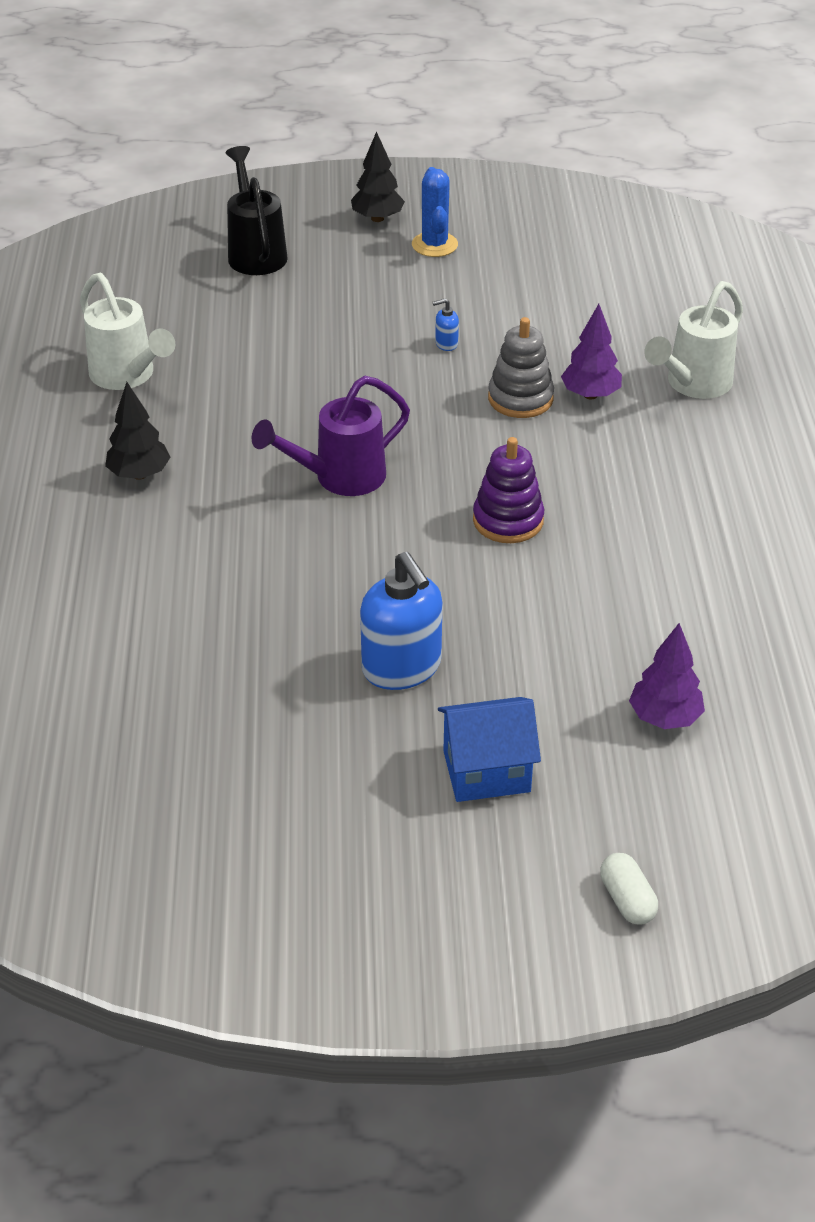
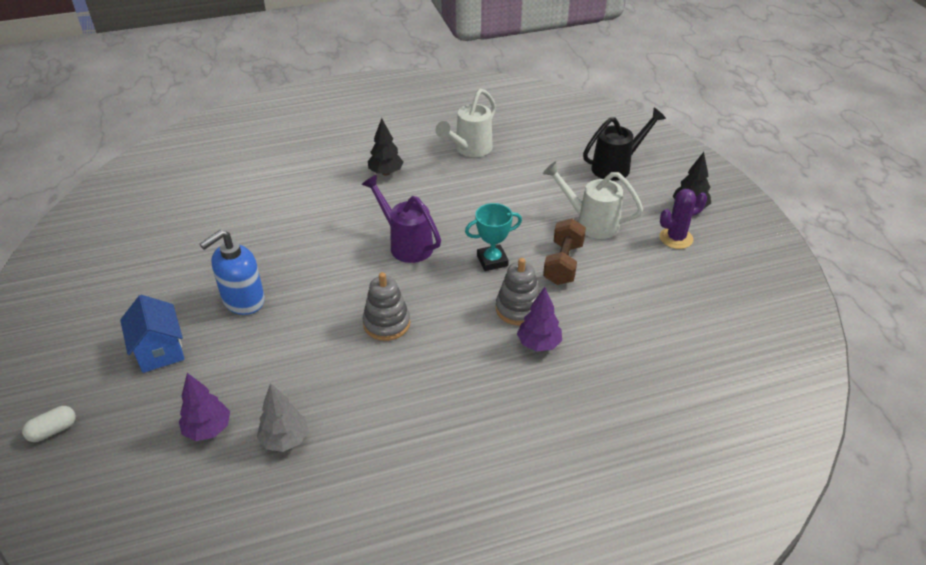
camera: 75 degrees right, 0 degrees up
blue cactus [412,167,458,257] -> purple cactus [660,189,707,249]
blue soap dispenser [433,298,459,351] -> brown dumbbell [543,218,586,285]
purple stacking toy [473,437,544,543] -> grey stacking toy [363,272,410,341]
white watering can [644,281,743,399] -> white watering can moved to [543,161,643,239]
none -> grey tree [257,383,309,452]
none -> turquoise trophy [465,203,522,271]

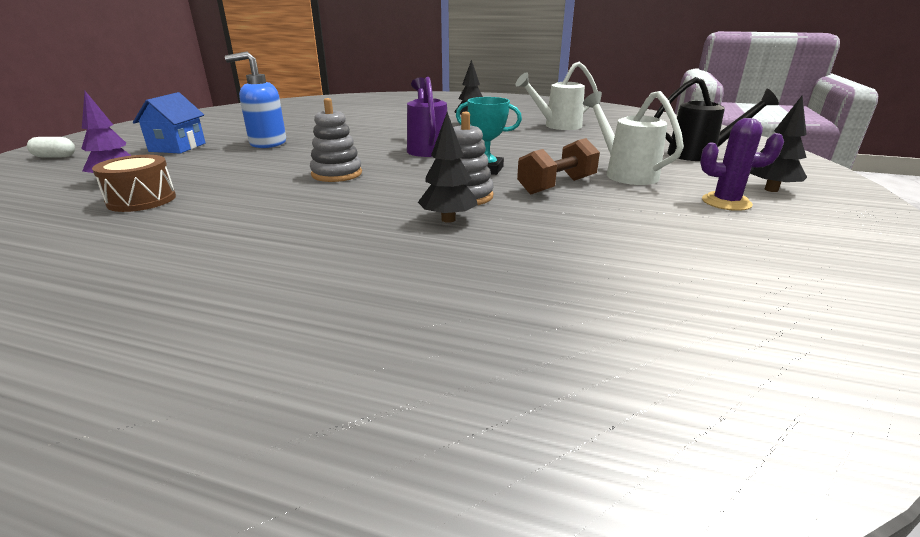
camera: 35 degrees right, 15 degrees down
grey tree [257,383,309,452] -> brown drum [92,155,176,212]
purple tree [517,287,562,351] -> black tree [418,112,478,223]

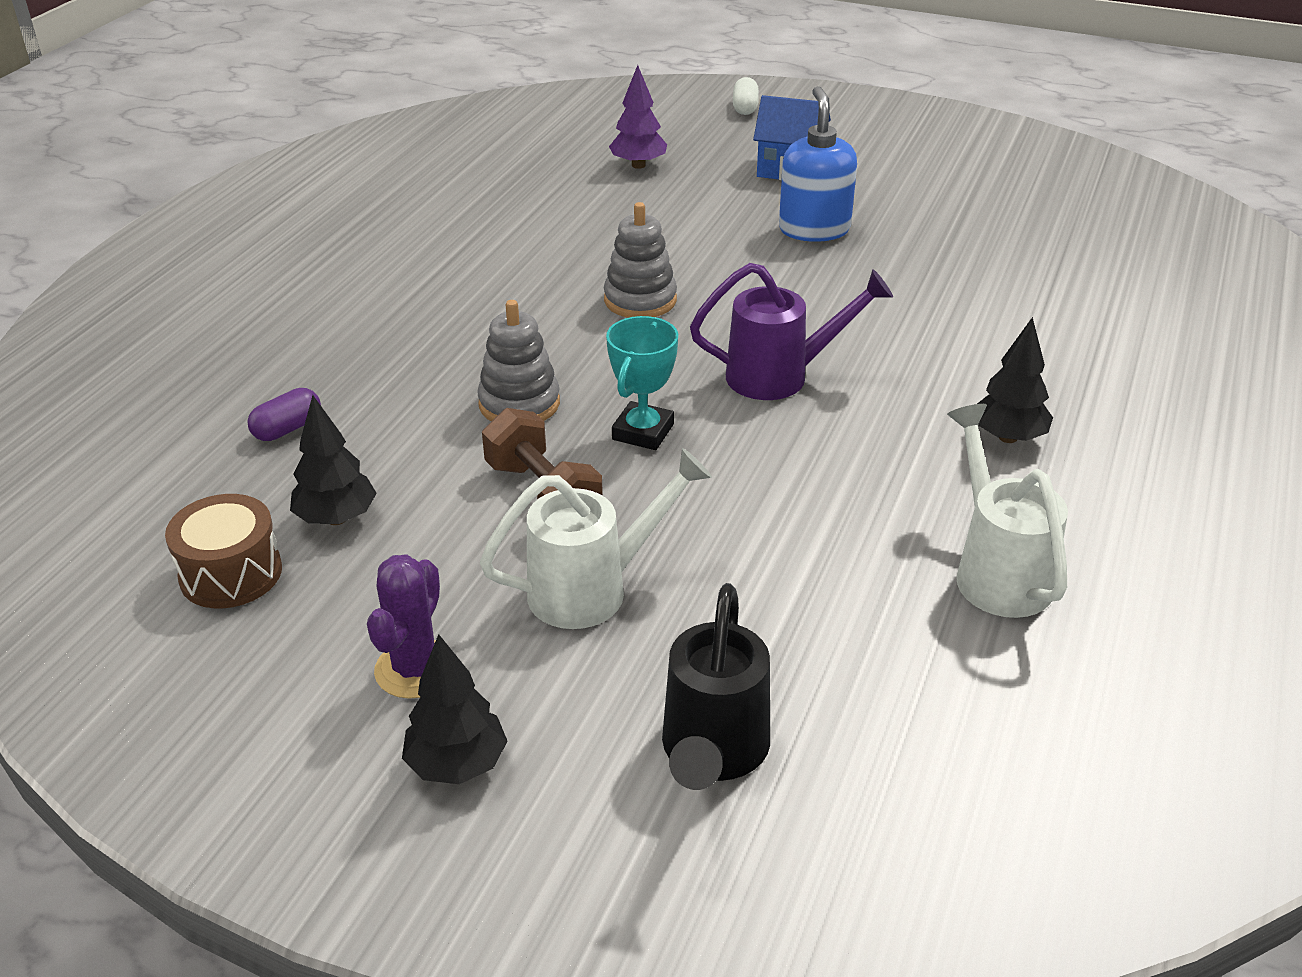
camera: 95 degrees right, 10 degrees up
brown drum [92,155,176,212] -> brown drum moved to [165,494,282,608]
black tree [418,112,478,223] -> black tree moved to [290,395,377,525]
none -> purple capsule [247,388,321,441]

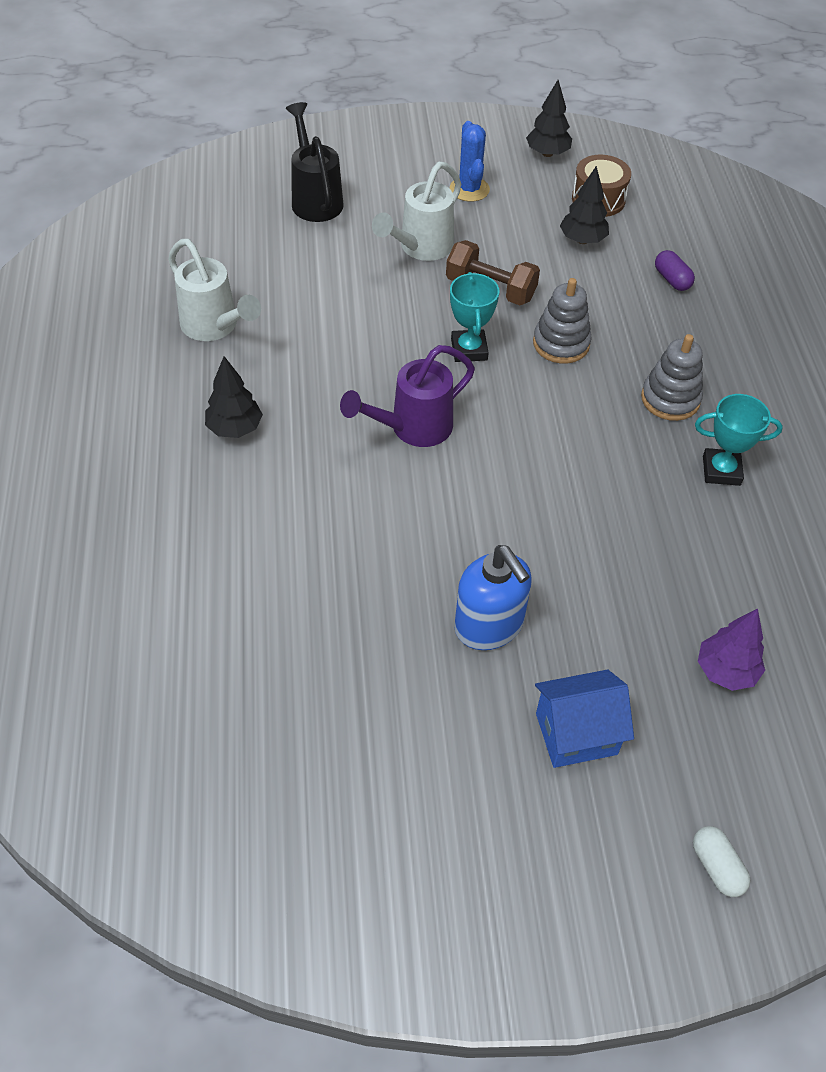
camera: 150 degrees right, 15 degrees up
purple capsule [247,388,321,441] -> purple capsule turned 45 degrees counterclockwise [655,250,695,291]
purple cactus [367,554,440,699] -> blue cactus [450,121,490,202]
black tree [402,634,508,784] -> black tree moved to [526,80,572,157]
grey stacking toy [604,202,677,318] -> grey stacking toy moved to [641,334,703,421]
none -> turquoise trophy [695,394,783,486]

